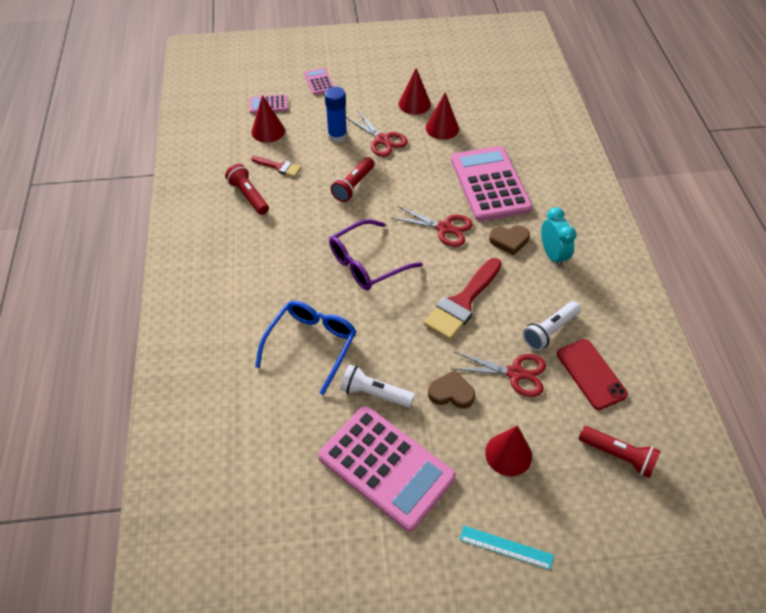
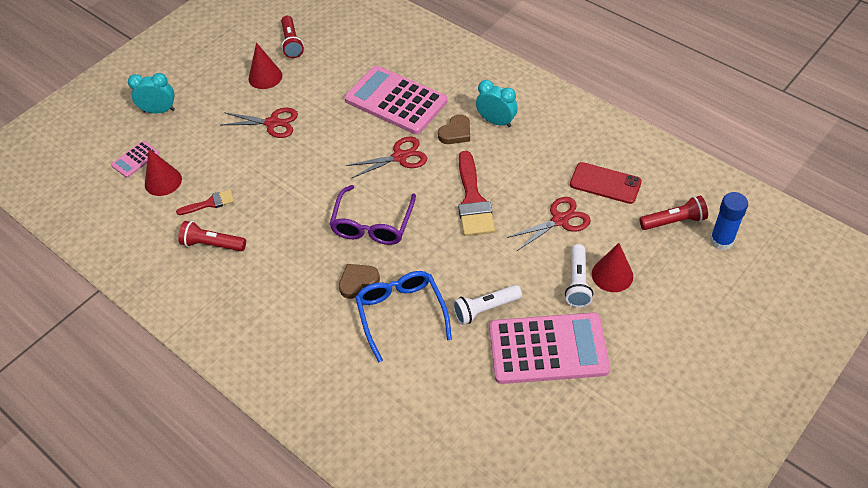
camera: 40 degrees left, 0 degrees up
pink calculator [304,68,334,95] -> turquoise clock [128,73,175,113]
blue glue stick [325,87,347,143] -> blue glue stick moved to [710,192,748,250]
red flashlight [331,157,375,202] -> red flashlight moved to [281,16,304,58]
red cone [426,92,459,140] -> none
brown heart [428,370,475,408] -> brown heart moved to [339,264,380,299]
turquoise ruler [460,526,554,570] -> none
white flashlight [523,301,581,351] -> white flashlight moved to [565,244,593,307]

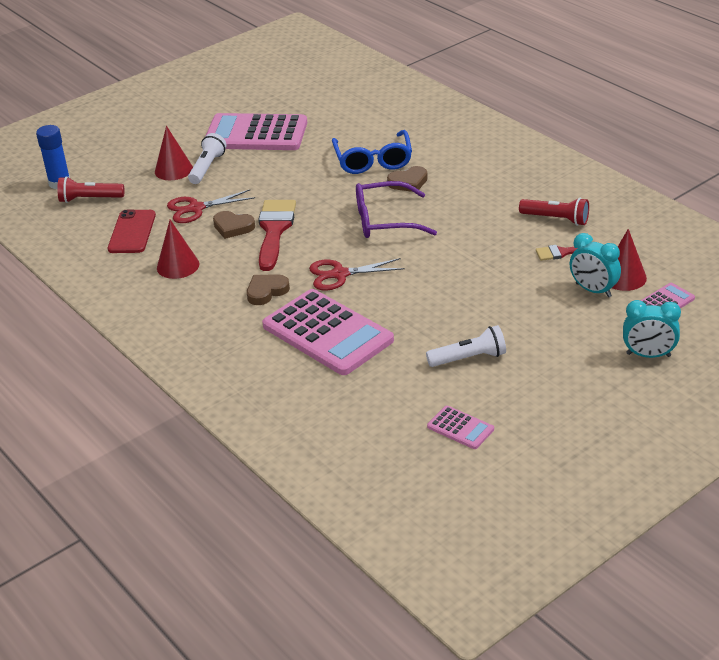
camera: 170 degrees left, 15 degrees down
red scissors [222,108,298,138] -> none
red cone [248,43,282,89] -> red cone moved to [157,220,199,279]
red flashlight [281,16,304,58] -> pink calculator [427,406,494,449]
purple glasses [330,185,416,245] -> purple glasses turned 120 degrees counterclockwise [356,181,437,238]
white flashlight [453,285,522,325] -> white flashlight moved to [426,325,506,367]
turquoise clock [476,80,518,127] -> turquoise clock moved to [570,233,621,297]
red phone [570,162,642,204] -> red phone turned 60 degrees clockwise [108,210,156,253]
none -> brown heart [213,211,255,239]

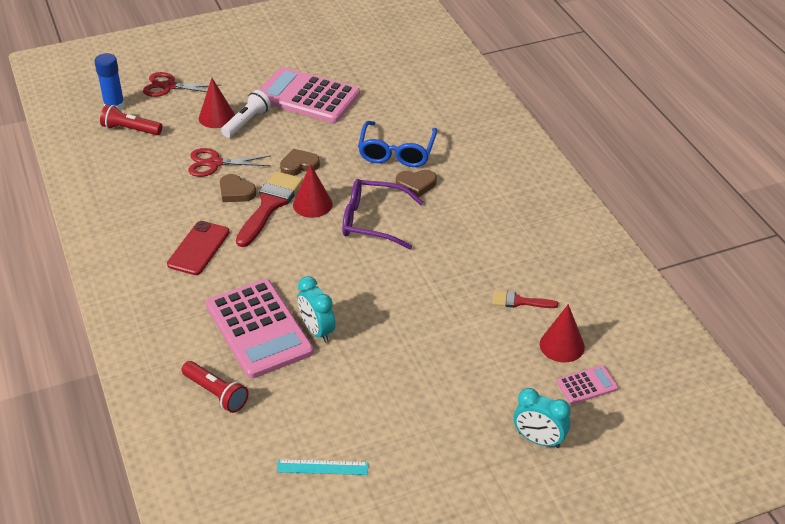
camera: 15 degrees right, 5 degrees up
red phone [108,210,156,253] -> red phone moved to [167,221,230,275]
red cone [157,220,199,279] -> red cone moved to [293,164,333,218]
brown heart [247,274,290,305] -> brown heart moved to [280,149,320,176]
red scissors [309,258,405,291] -> red scissors moved to [143,72,220,97]
white flashlight [426,325,506,367] -> none
pink calculator [427,406,494,449] -> turquoise ruler [277,459,369,475]
red flashlight [519,198,589,226] -> red flashlight moved to [182,361,249,413]
turquoise clock [570,233,621,297] -> turquoise clock moved to [297,276,336,343]

